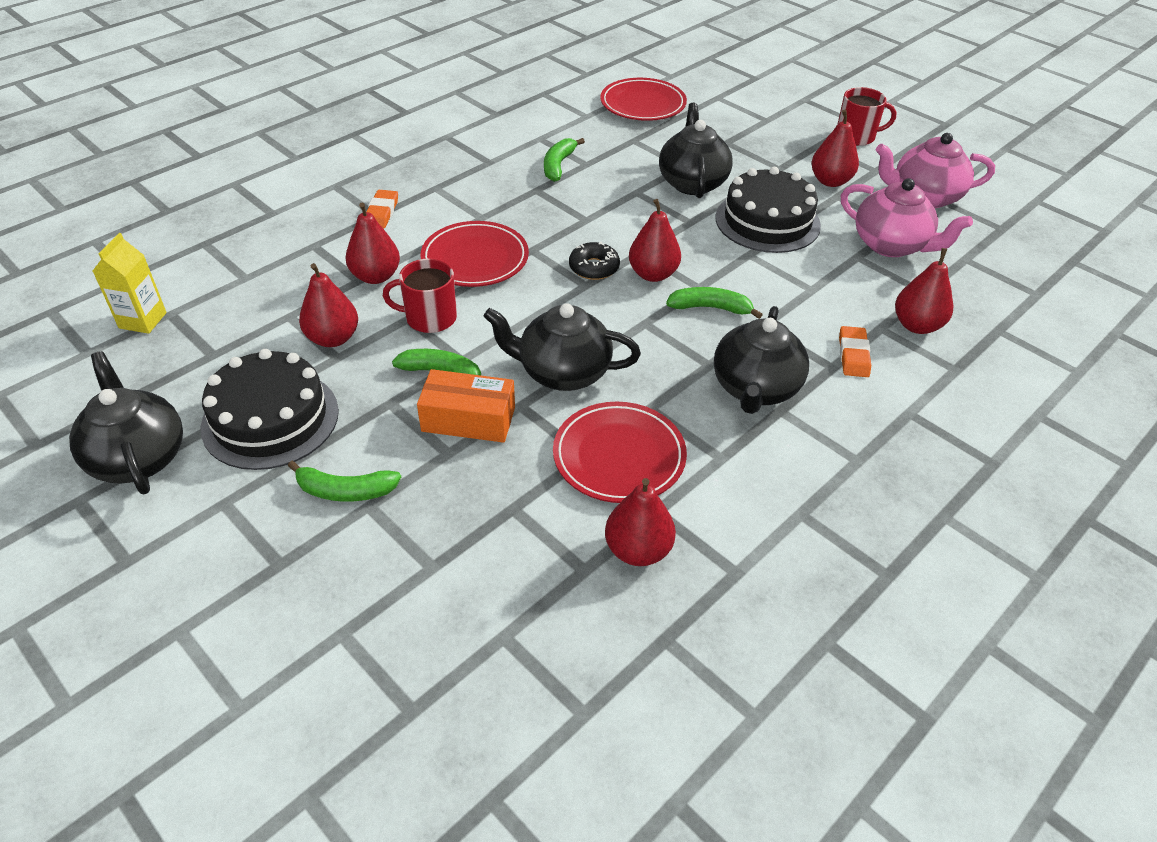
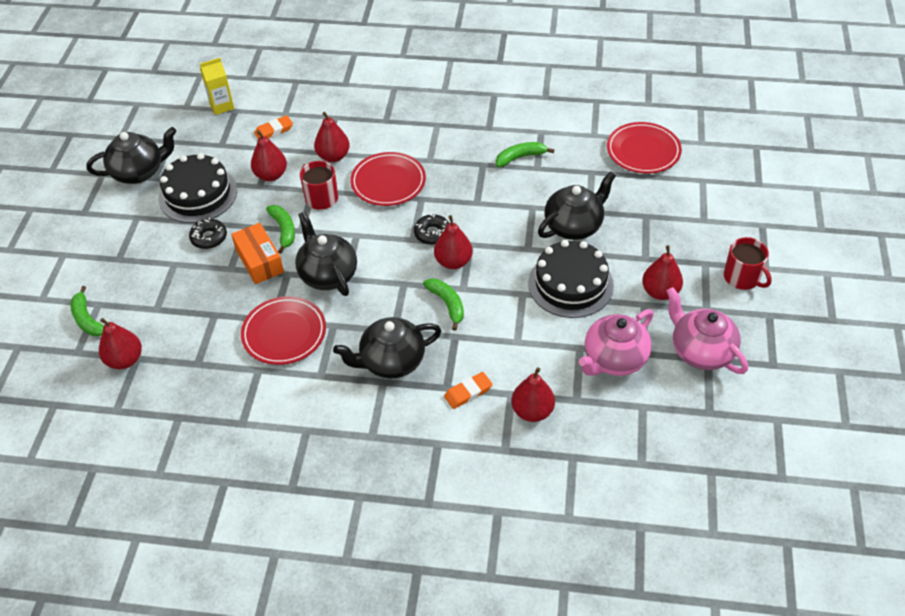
camera: 55 degrees right, 5 degrees up
black teapot [69,351,183,494] -> black teapot turned 45 degrees clockwise [86,127,177,184]
green banana [288,461,401,502] -> green banana moved to [70,286,104,336]
orange eraser [366,190,398,229] -> orange eraser moved to [254,115,293,139]
red pear [605,478,676,566] -> red pear moved to [99,318,142,369]
pink teapot [841,178,973,257] -> pink teapot turned 45 degrees clockwise [579,309,654,376]
none -> black donut [189,218,227,249]

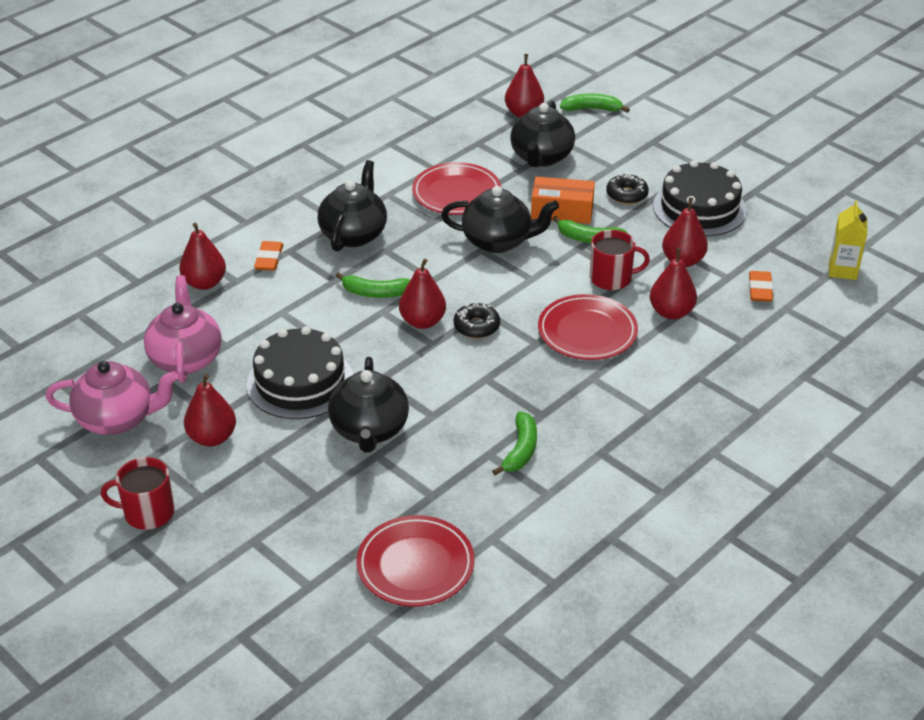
camera: 125 degrees right, 10 degrees down
black teapot [86,127,177,184] -> black teapot moved to [510,101,575,167]

